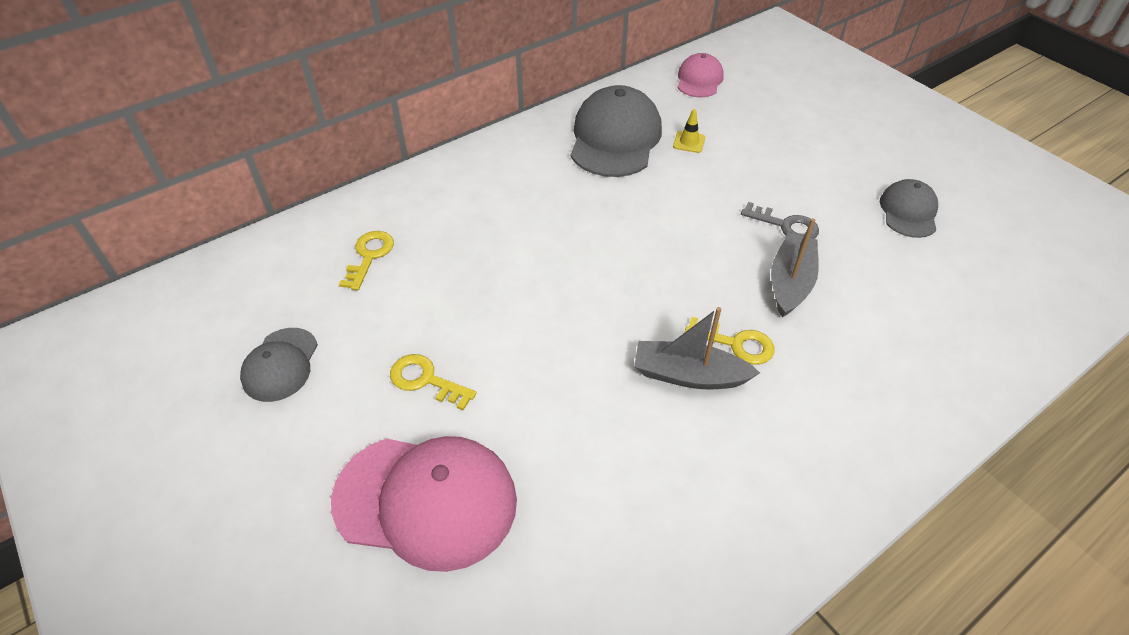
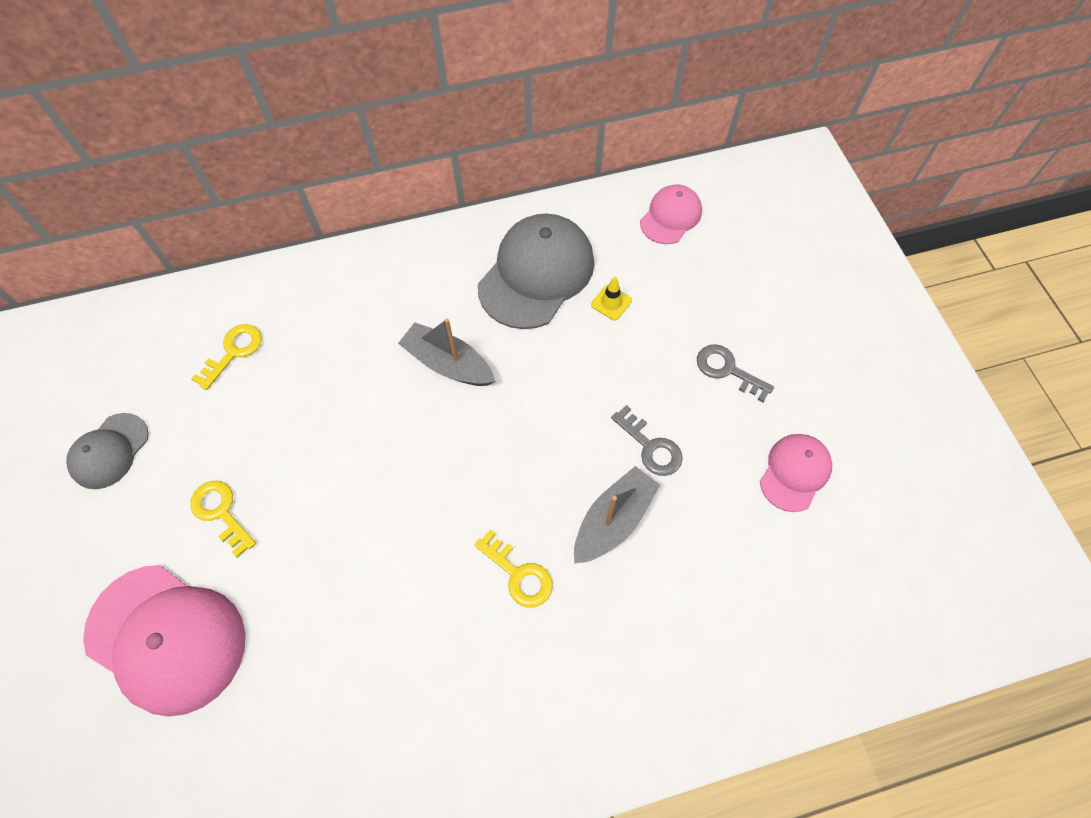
camera: 20 degrees right, 15 degrees up
grey boat [634,307,760,389] -> grey boat moved to [398,318,496,386]
grey cap [880,179,938,238] -> pink cap [760,434,832,512]
none -> grey key [697,344,774,402]

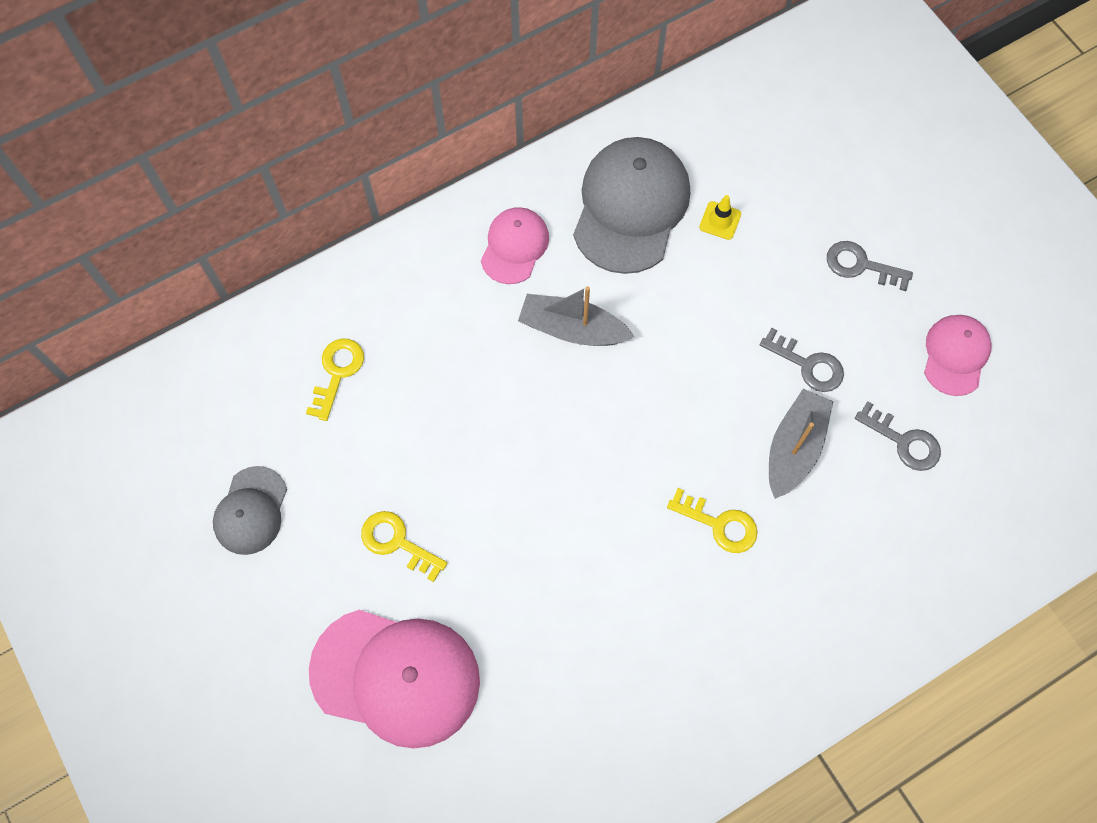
camera: 15 degrees left, 5 degrees up
pink cap [640,184,702,244] -> pink cap moved to [481,207,549,284]
none -> grey key [855,401,941,471]

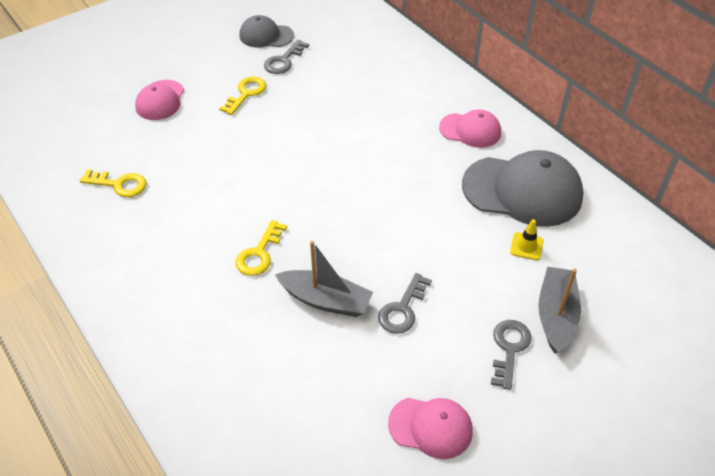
camera: 85 degrees right, 20 degrees down
yellow key [306,339,364,421] -> yellow key moved to [80,169,147,197]
pink cap [309,610,480,749] -> pink cap [135,80,184,120], size x0.56
grey boat [518,286,634,346] -> grey boat moved to [538,267,581,354]
grey key [855,401,941,471] -> grey key moved to [264,40,309,74]

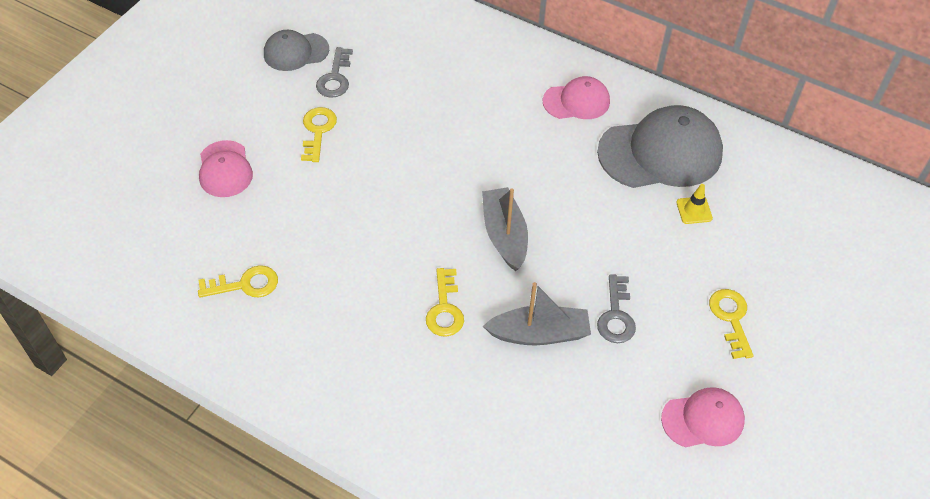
camera: 25 degrees left, 5 degrees up
grey key [491,320,532,390] -> yellow key [709,289,753,359]
grey boat [538,267,581,354] -> grey boat moved to [482,187,528,271]

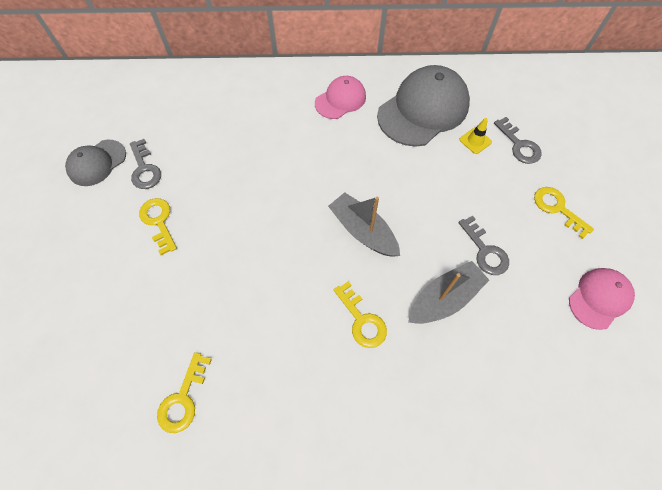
camera: 30 degrees left, 10 degrees up
yellow key [198,265,278,298] -> yellow key turned 150 degrees clockwise [157,352,212,433]
pink cap [199,140,253,197] -> none
none -> grey key [494,117,542,164]

